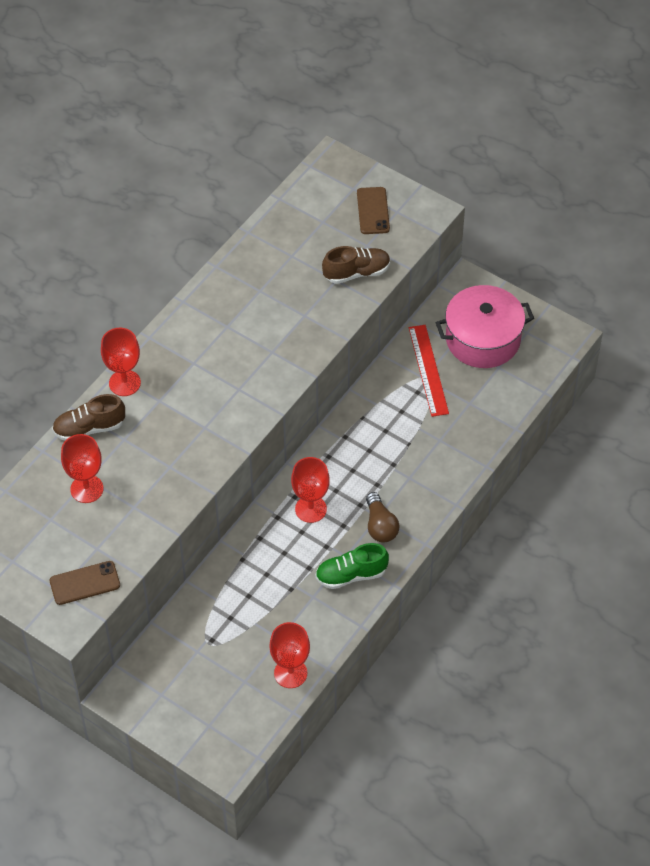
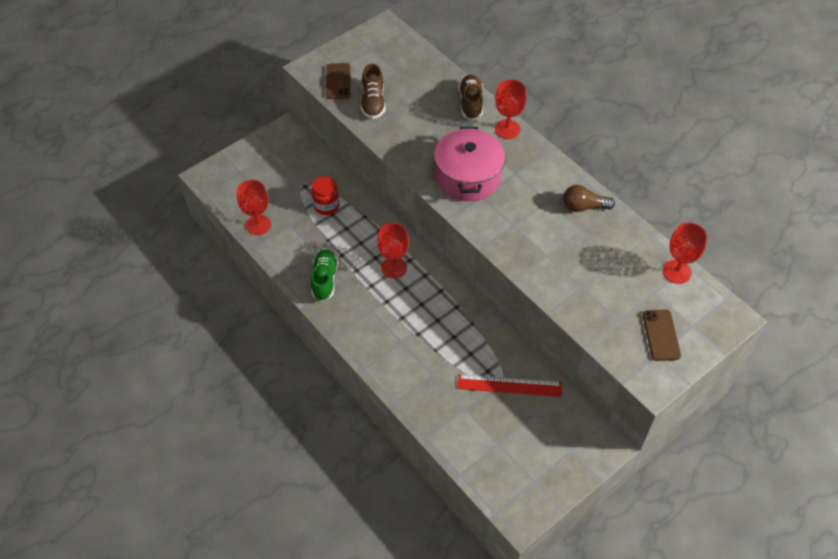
camera: 105 degrees right, 0 degrees up
red goblet [61,434,103,503] -> red goblet moved to [663,223,707,284]
brown shoe [322,246,390,284] -> brown shoe moved to [361,64,386,119]
brown phone [357,187,390,234] -> brown phone turned 75 degrees clockwise [642,309,681,361]
brown light bulb [366,492,400,543] -> brown light bulb moved to [563,185,615,212]
pink pot [436,285,534,368] -> pink pot moved to [434,127,506,202]
none -> red jar [311,176,340,215]

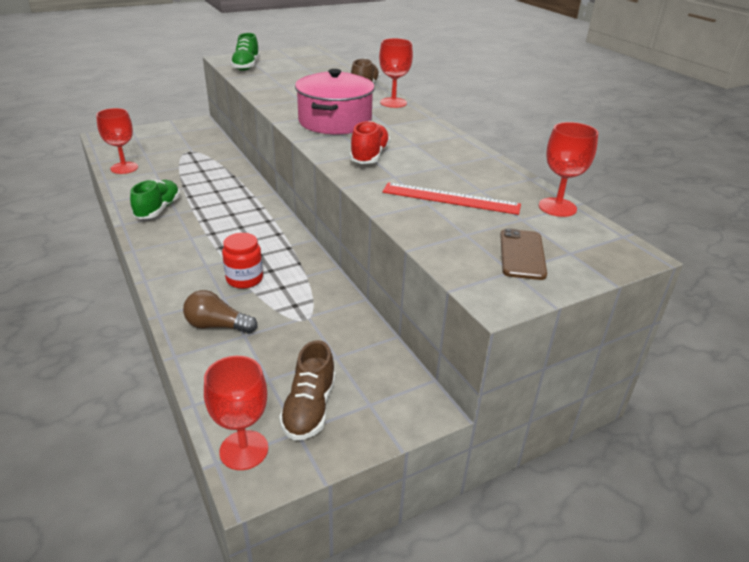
camera: 10 degrees right, 20 degrees down
red jar [311,176,340,215] -> red jar moved to [222,233,263,289]
brown phone [326,63,350,99] -> green shoe [230,33,260,71]
brown shoe [361,64,386,119] -> brown shoe moved to [279,340,336,441]
red goblet [377,223,409,279] -> red goblet moved to [204,356,268,470]
red ruler [458,374,562,397] -> red ruler moved to [382,182,521,215]
brown light bulb [563,185,615,212] -> brown light bulb moved to [183,290,257,334]
none -> red shoe [350,121,390,164]

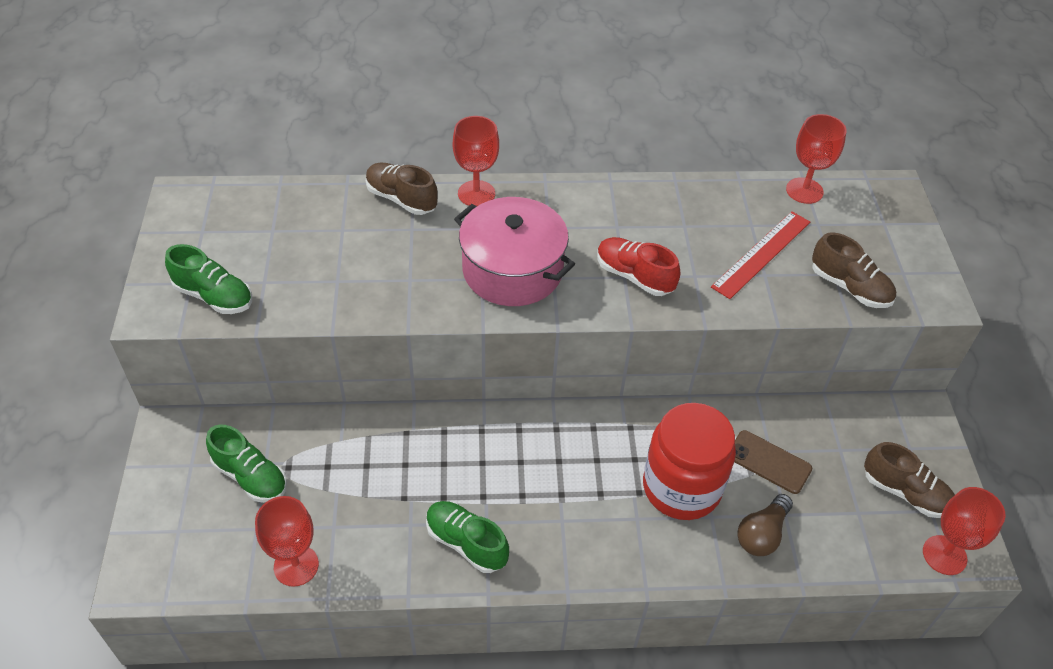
camera: 65 degrees left, 15 degrees up
red jar [222,233,263,289] -> red jar [643,403,736,520], size x1.81
brown phone [500,228,547,280] -> brown phone moved to [734,430,812,494]
none -> green shoe [206,424,287,503]
none -> brown shoe [812,232,896,308]

